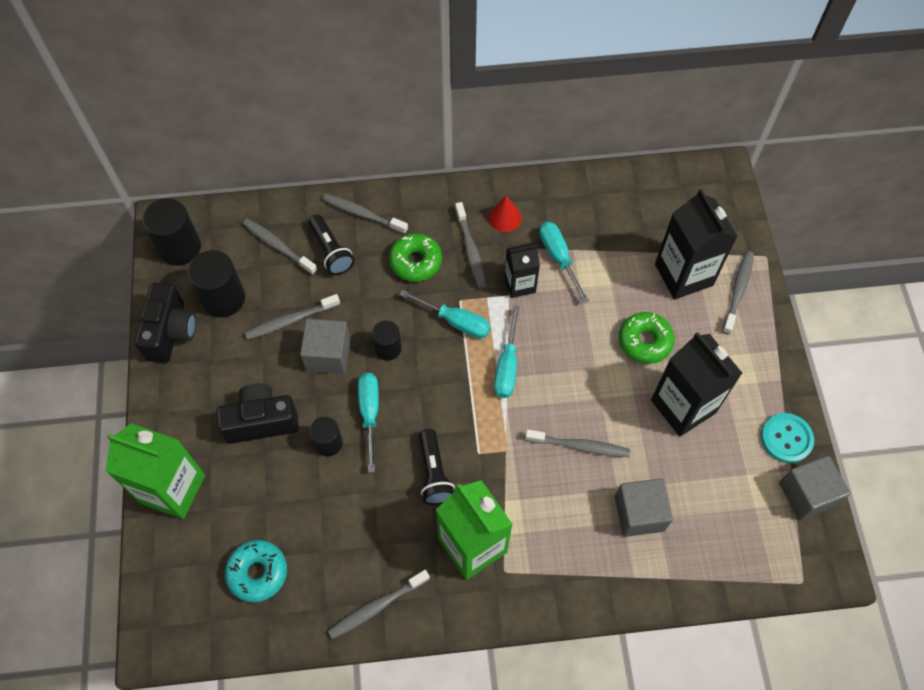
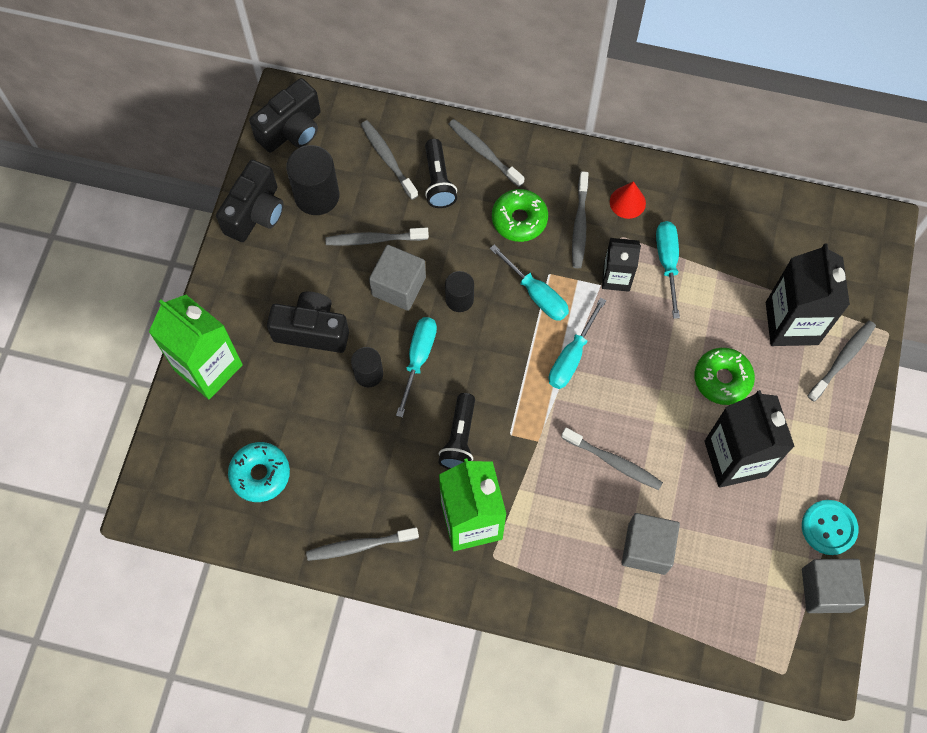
camera: 20 degrees right, 5 degrees up
black cylinder [142,198,201,266] -> black camera [249,78,321,153]

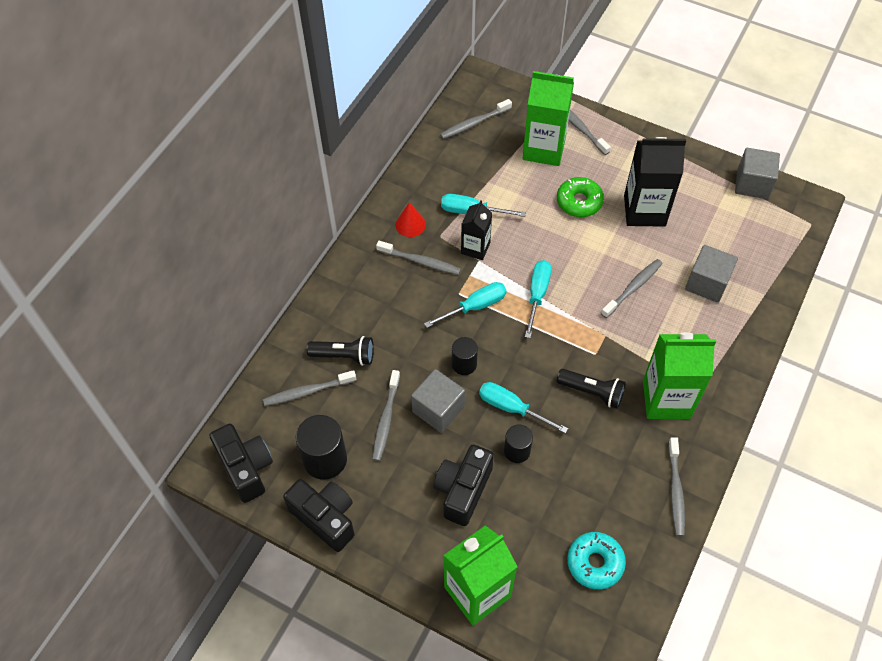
camera: 75 degrees left, 10 degrees down
grey toothbrush [448,119,525,187] -> grey toothbrush moved to [440,99,512,139]
green donut [492,189,548,242] -> none
turquoise screwdriver [549,298,606,389] -> turquoise screwdriver turned 120 degrees counterclockwise [525,260,551,338]
black carton [766,243,850,346] -> green carton [522,71,574,166]
turquoise button [802,500,858,555] -> none

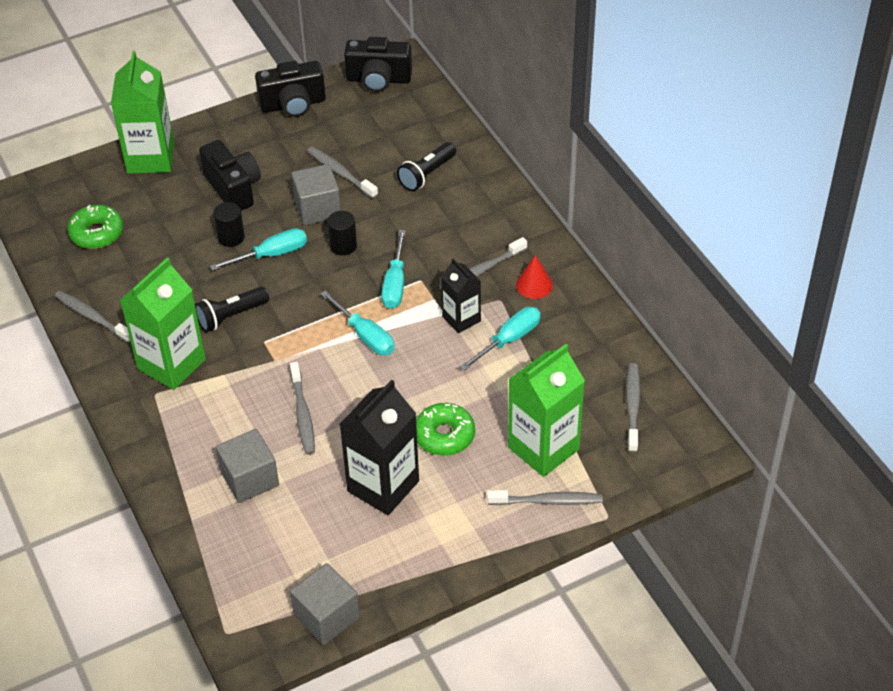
camera: 125 degrees right, 10 degrees down
grey toothbrush [263,370,356,406] -> none
black cylinder [296,415,347,480] -> none
turquoise donut [567,532,626,590] -> green donut [67,205,123,249]

